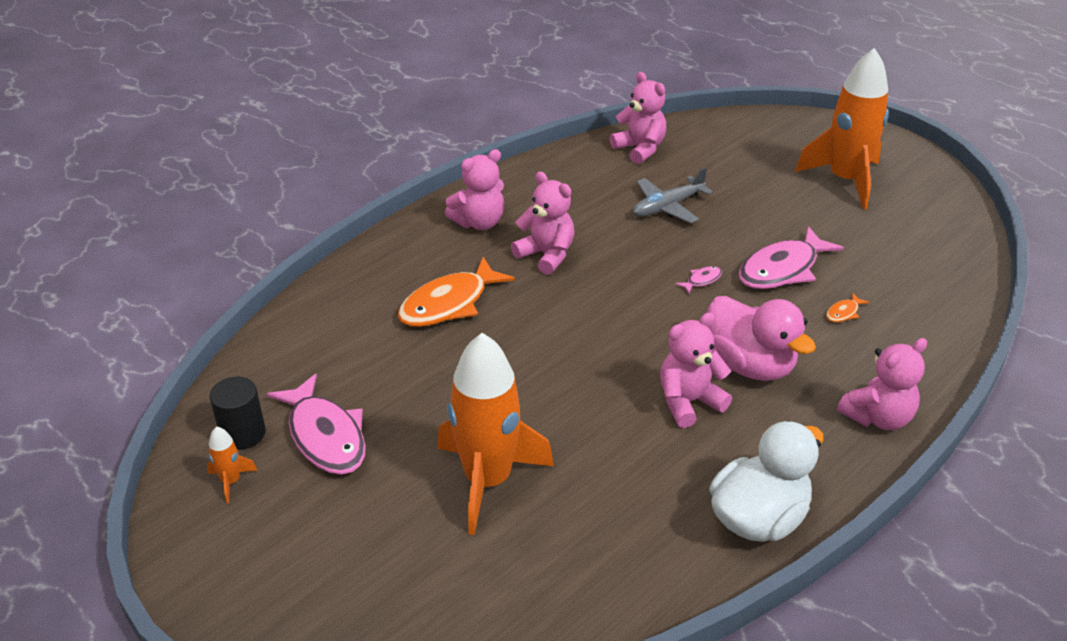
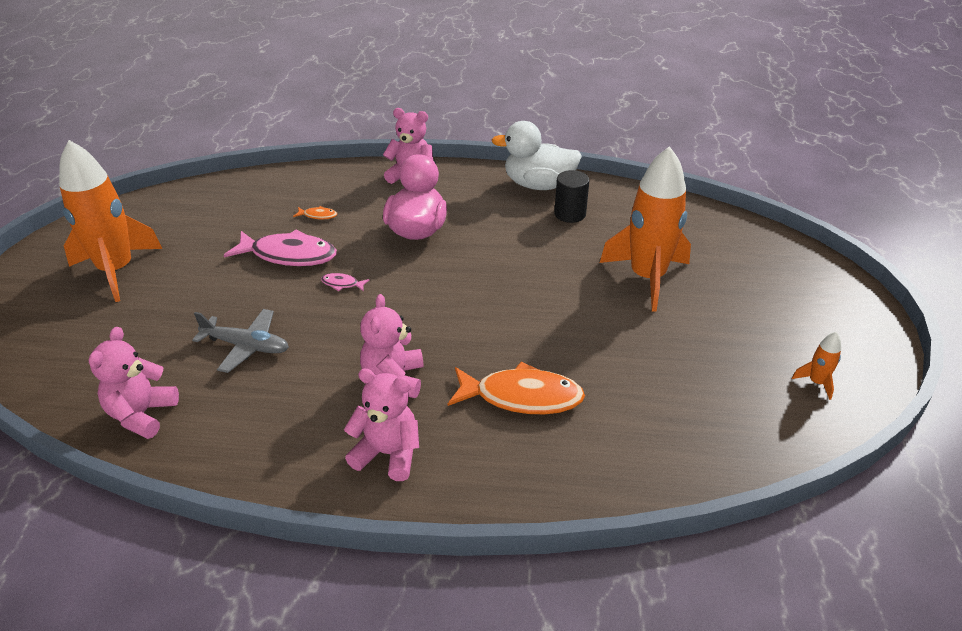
camera: 130 degrees left, 0 degrees up
black cylinder [209,377,266,450] -> black cylinder moved to [554,170,589,223]
pink fish [266,373,366,475] -> none
pink teddy bear [660,312,732,428] -> none

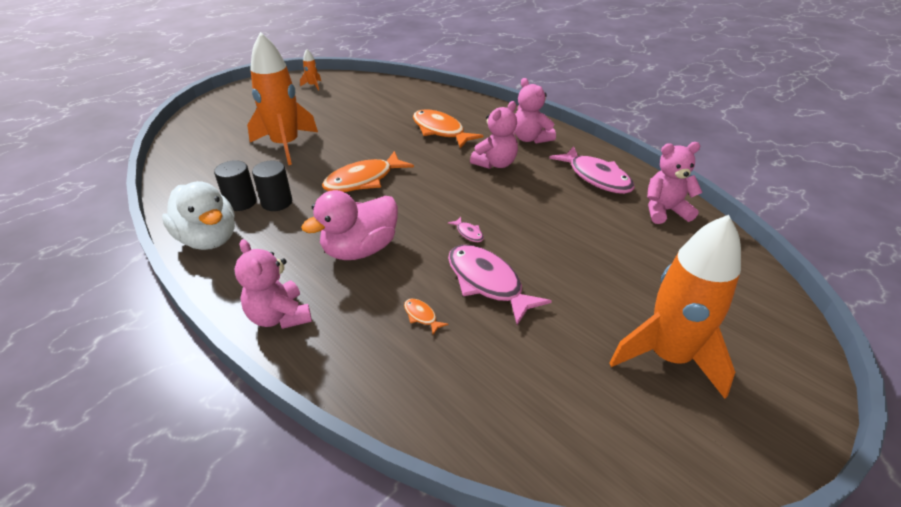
camera: 140 degrees left, 0 degrees up
pink teddy bear [88,327,179,439] -> pink teddy bear turned 150 degrees counterclockwise [647,142,703,224]
grey plane [192,309,289,373] -> none
none -> black cylinder [252,160,292,211]
none -> orange fish [322,151,414,192]
none -> pink fish [549,147,635,194]

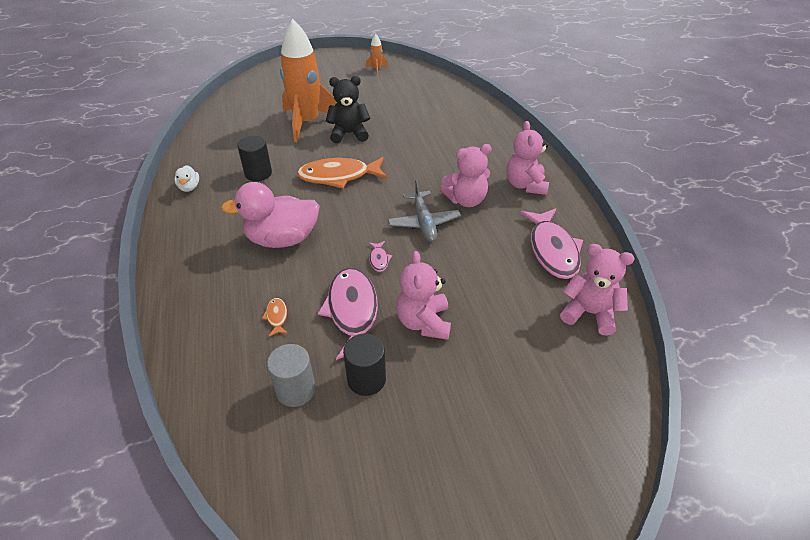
camera: 30 degrees right, 5 degrees up
white duck [162,181,235,250] -> white duck [175,165,199,192], size x0.44
black cylinder [214,160,257,211] -> black cylinder moved to [343,334,386,396]
pink teddy bear [235,239,312,329] -> pink teddy bear moved to [396,251,451,340]
orange fish [413,110,484,148] -> none
orange rocket [609,215,741,399] -> none
none -> grey cylinder [267,344,315,407]
none -> black teddy bear [326,76,370,143]
none -> grey plane [388,179,461,242]

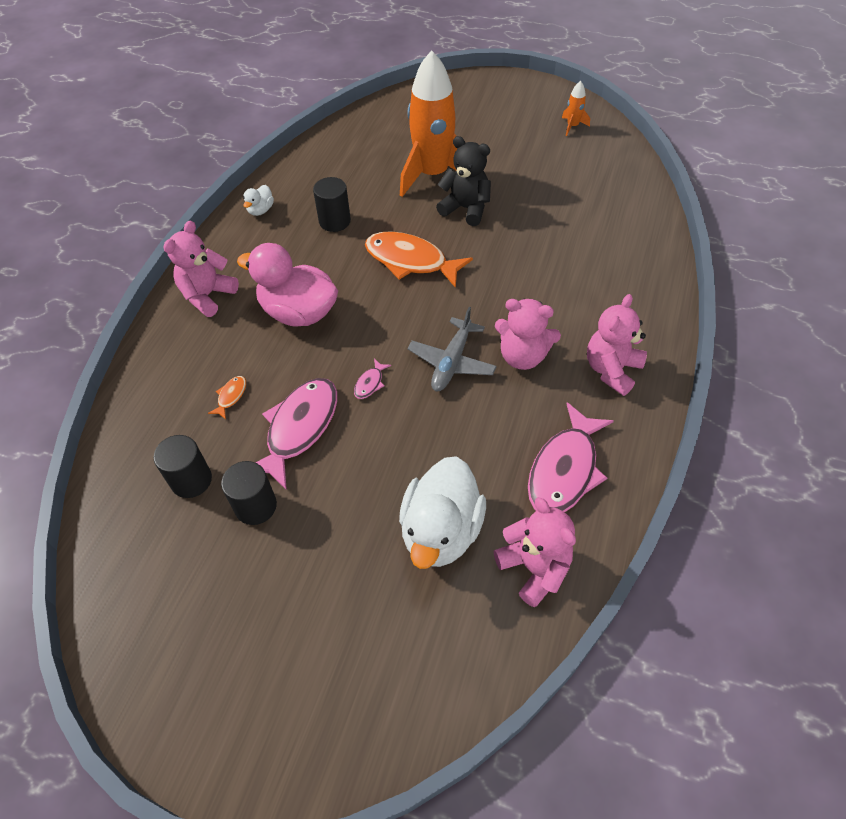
camera: 35 degrees right, 10 degrees up
grey cylinder [267,344,315,407] -> black cylinder [153,435,212,498]
pink teddy bear [396,251,451,340] -> pink teddy bear moved to [164,221,239,317]
none -> white duck [399,456,486,569]

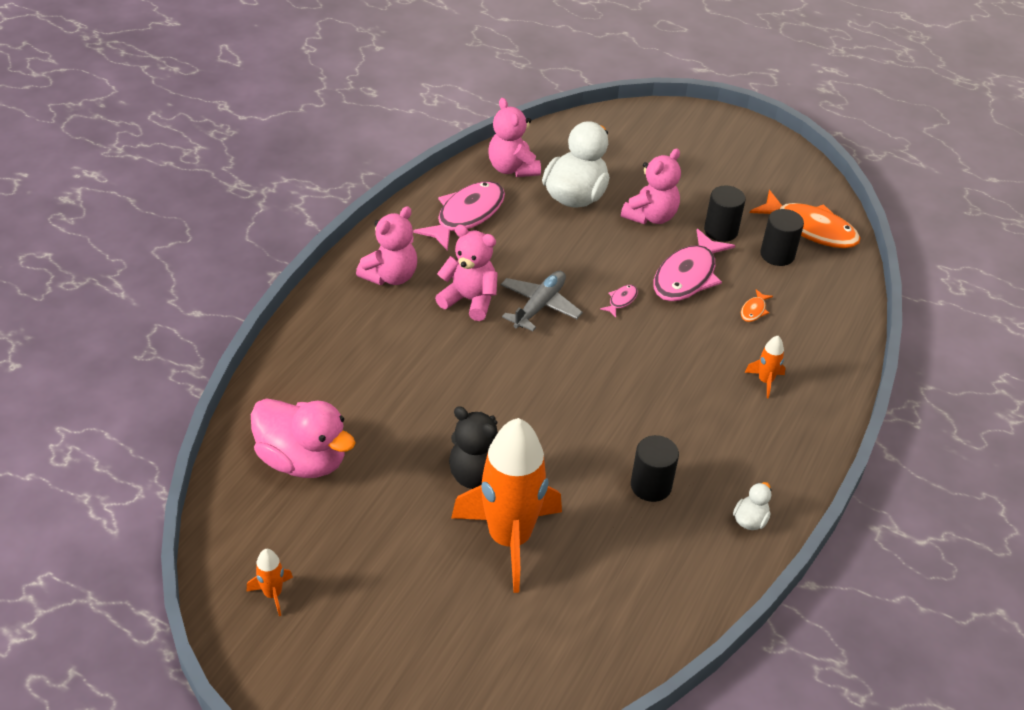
camera: 175 degrees left, 10 degrees down
pink teddy bear [164,221,239,317] -> pink teddy bear moved to [621,148,681,224]
pink duck [237,243,338,327] -> pink duck moved to [251,398,356,478]
orange fish [365,231,473,288] -> orange fish moved to [750,190,861,248]
none -> orange rocket [745,336,786,398]

